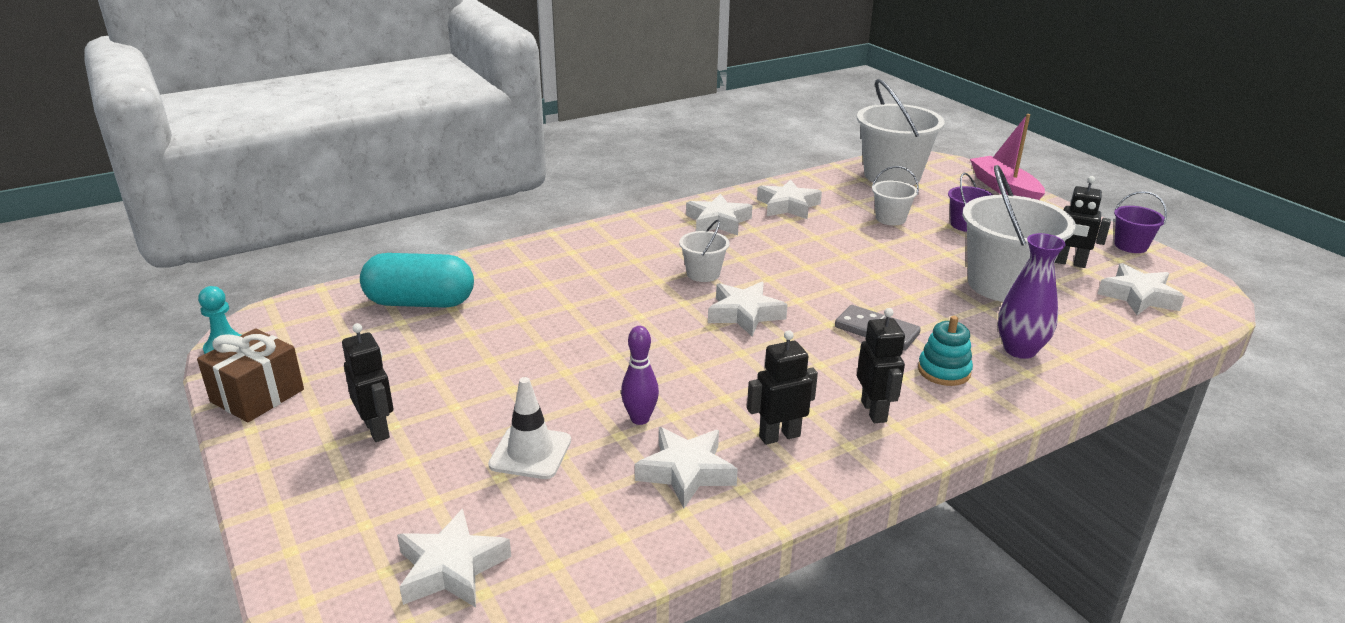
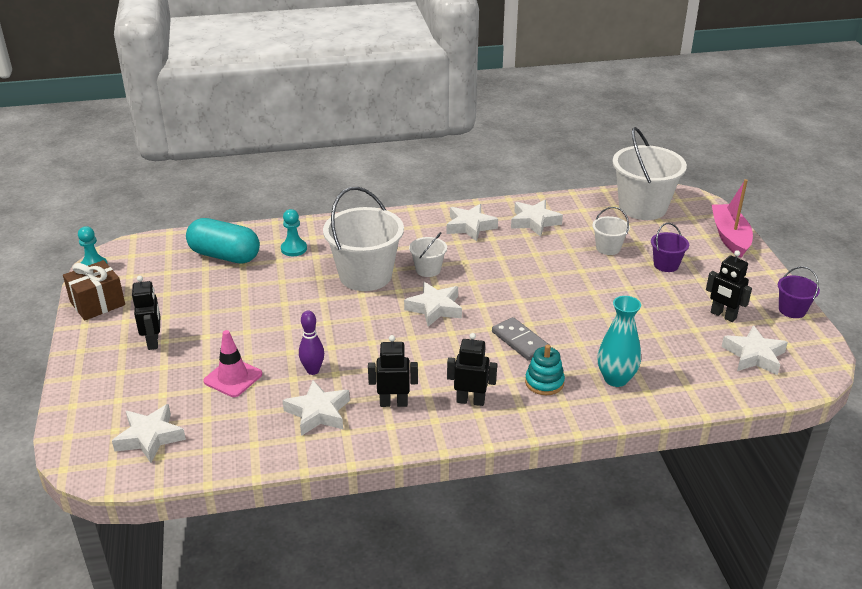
camera: 20 degrees right, 5 degrees up
white traffic cone [488,377,571,479] -> pink traffic cone [203,330,262,397]
black robot [857,308,905,423] -> black robot turned 90 degrees counterclockwise [447,333,497,406]
white bucket [962,165,1076,302] -> white bucket moved to [323,187,404,291]
purple vase [998,233,1066,359] -> turquoise vase [598,296,641,387]
none -> turquoise pawn [281,209,307,256]

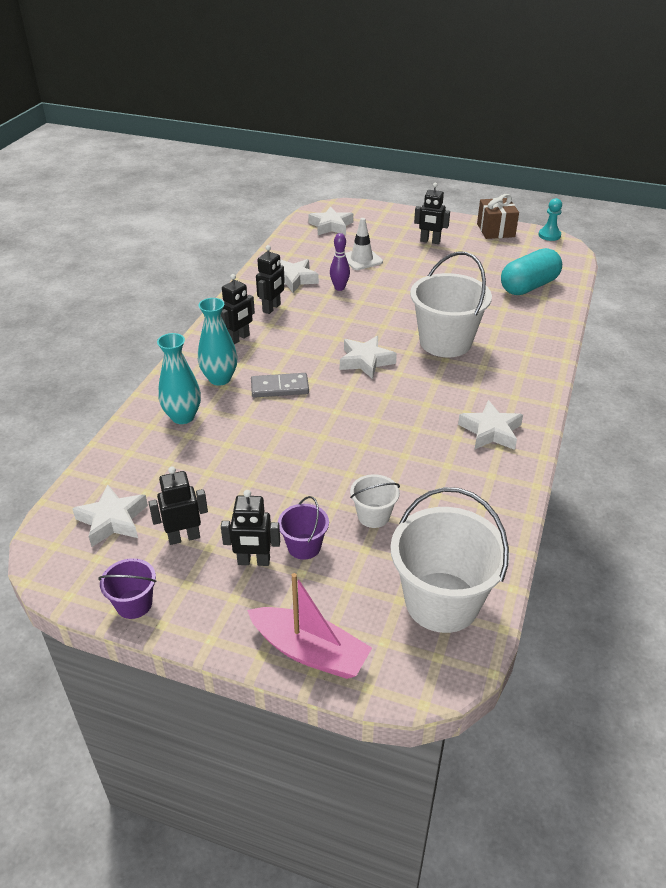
camera: 120 degrees right, 5 degrees up
pink traffic cone [203,330,262,397] -> white traffic cone [345,218,383,270]
turquoise pawn [281,209,307,256] -> none
white bucket [409,232,447,277] -> none
white star [511,200,563,237] -> none
turquoise stacking toy [525,345,565,395] -> turquoise vase [198,298,238,386]
none -> black robot [221,490,280,566]

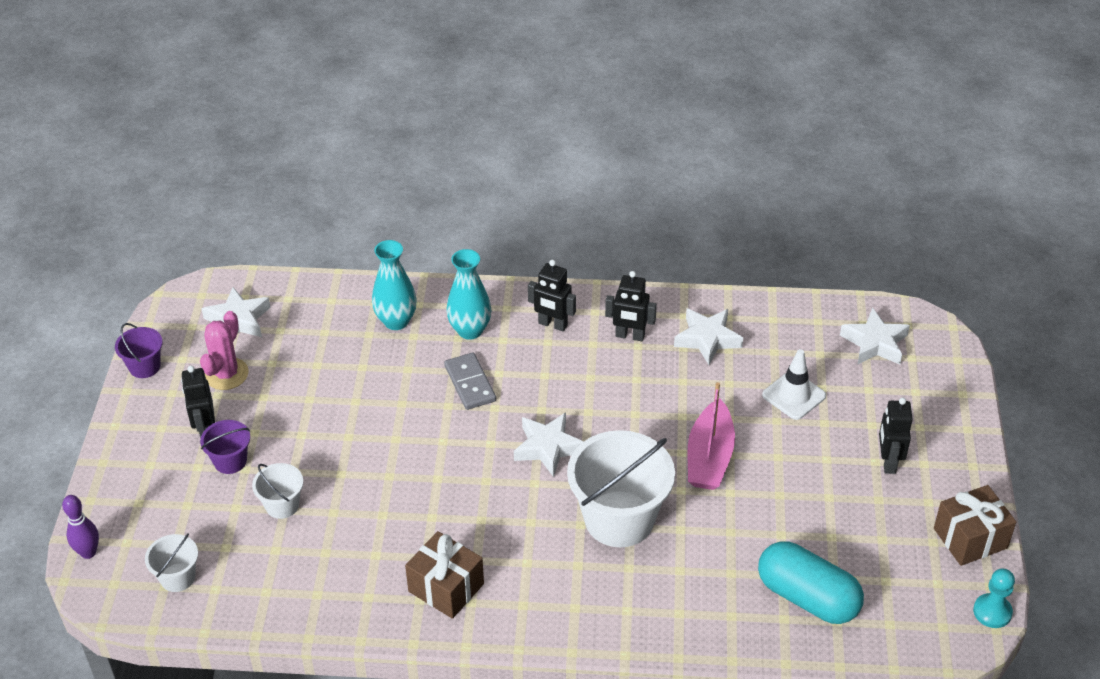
camera: 75 degrees right, 5 degrees up
black robot [148,466,208,545] -> pink cactus [200,311,249,390]
pink boat [247,573,372,679] -> pink boat moved to [688,382,735,490]
purple bowling pin [330,233,350,291] -> purple bowling pin moved to [62,495,99,559]
white bucket [390,487,509,633] -> white bucket [145,533,198,592], size x0.48
white star [458,400,523,450] -> brown gift [405,531,484,619]

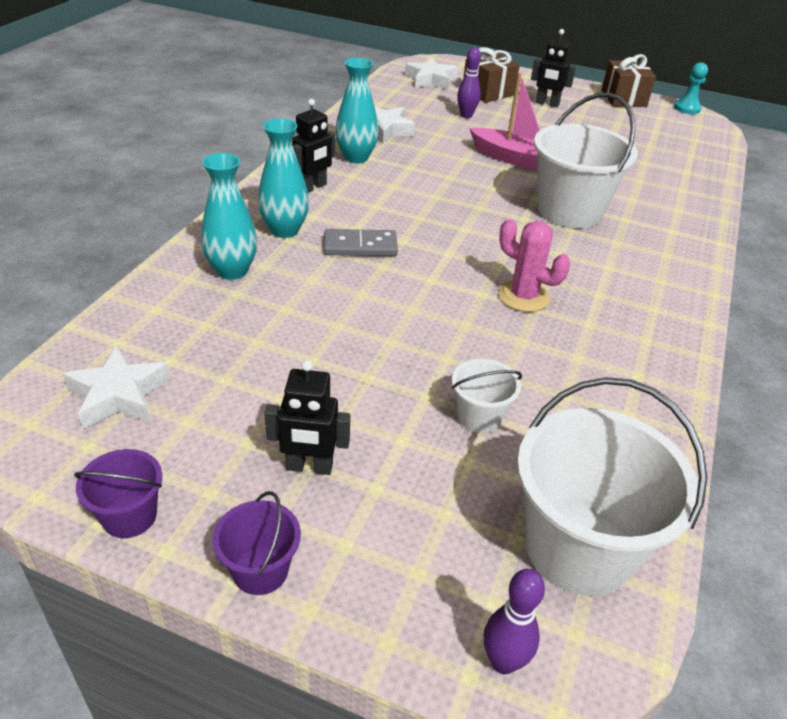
camera: 75 degrees left, 5 degrees down
white bucket [145,533,198,592] -> white bucket [517,377,707,596], size x2.07
pink cactus [200,311,249,390] -> pink cactus moved to [498,219,570,312]
purple bucket [200,420,250,474] -> purple bucket moved to [212,491,301,595]
brown gift [405,531,484,619] -> brown gift moved to [464,47,520,103]
white star [514,413,584,477] -> none
black robot [605,271,657,341] -> turquoise vase [335,58,379,163]
turquoise capsule [758,541,864,624] -> none
white traffic cone [762,349,826,420] -> purple bowling pin [457,47,481,118]

